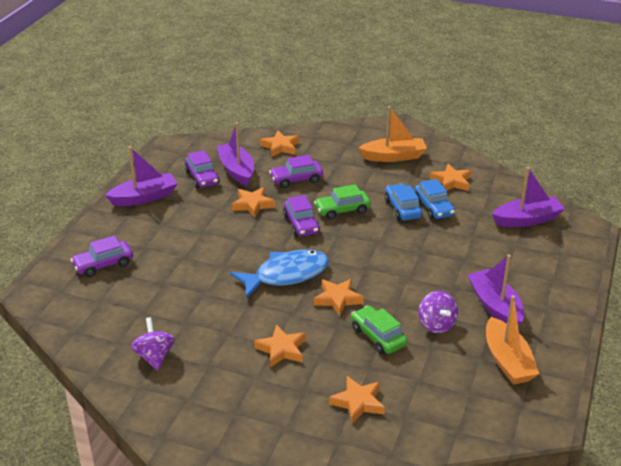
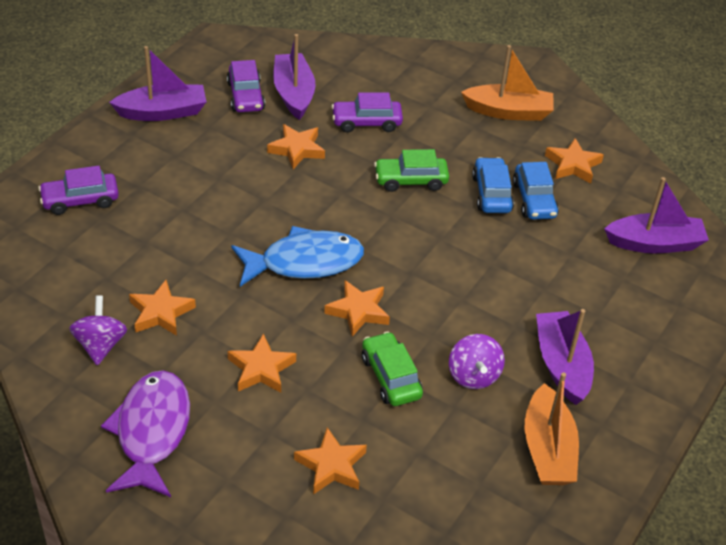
camera: 10 degrees right, 10 degrees up
orange star [260,131,299,157] -> orange star moved to [129,280,196,336]
purple car [283,195,320,237] -> none
none -> purple fish [101,370,190,497]

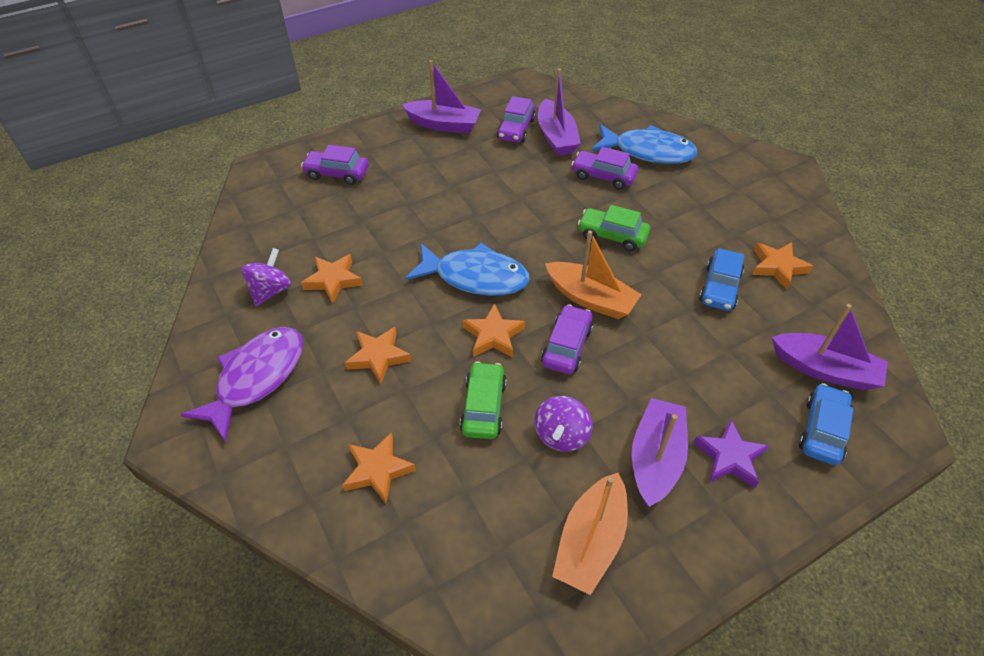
camera: 30 degrees right, 5 degrees up
orange star [267,124,325,169] -> none
purple boat [273,34,315,120] -> purple boat turned 150 degrees clockwise [538,68,581,156]
orange boat [461,45,553,121] -> orange boat moved to [545,230,642,319]
blue car [472,157,514,213] -> blue car moved to [799,383,853,465]
none -> purple car [541,304,593,374]
none -> blue fish [591,124,698,164]
none -> purple star [694,420,769,488]

